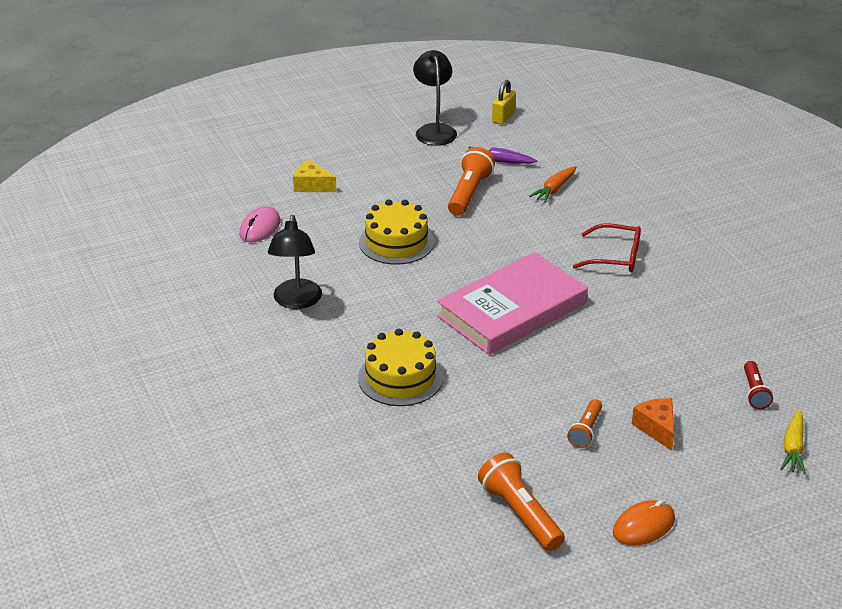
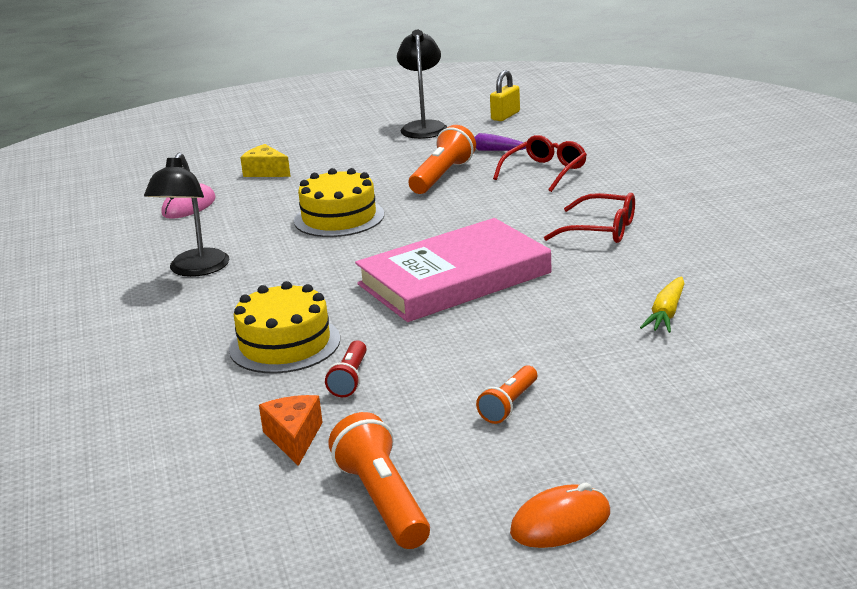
camera: 10 degrees right, 10 degrees down
orange carrot [529,166,577,203] -> red glasses [493,135,587,192]
orange cheese [632,398,674,451] -> orange cheese moved to [259,395,323,466]
red flashlight [744,361,773,409] -> red flashlight moved to [325,340,367,397]
yellow carrot [780,409,806,474] -> yellow carrot moved to [640,277,685,333]

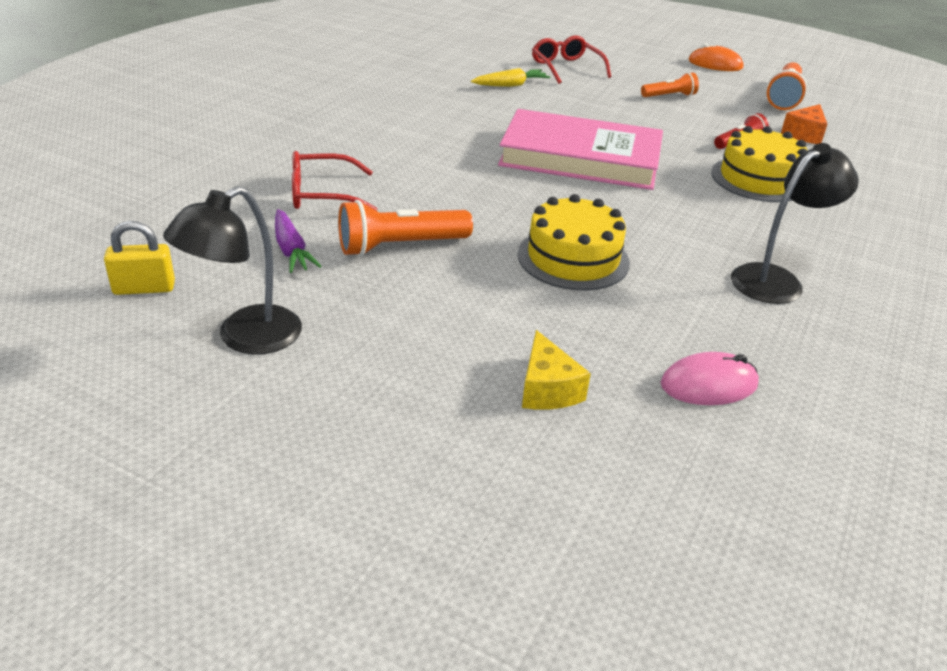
camera: 140 degrees left, 10 degrees up
red glasses [544,193,635,243] -> red glasses moved to [532,35,611,84]

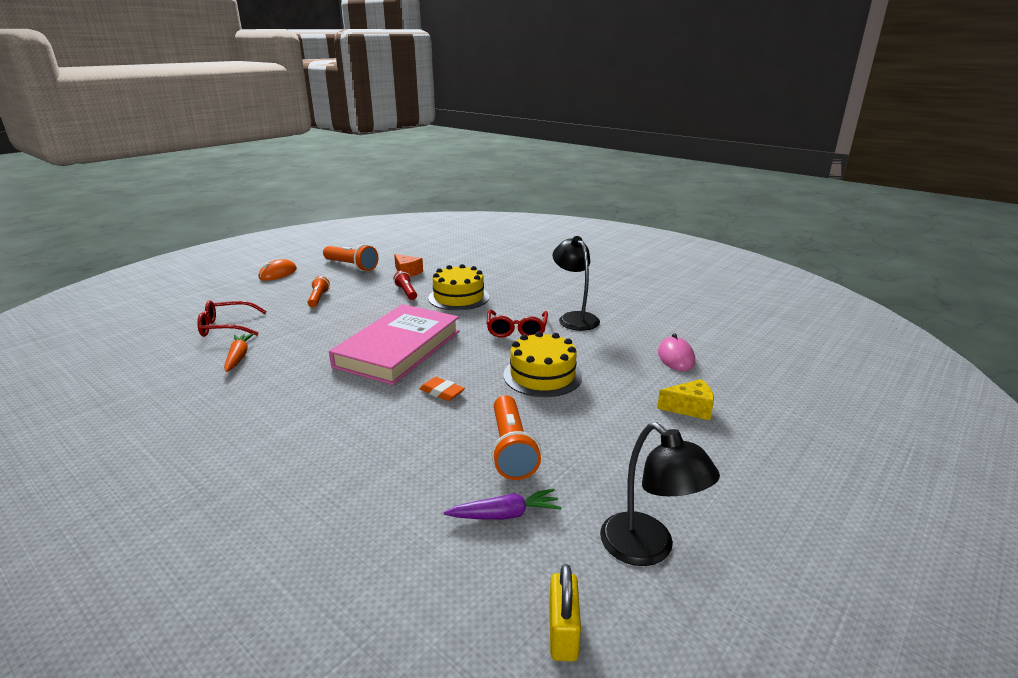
camera: 75 degrees left, 10 degrees down
red glasses [292,151,378,211] -> red glasses moved to [486,309,548,338]
yellow carrot [471,68,550,87] -> orange carrot [224,333,254,372]
none -> orange eraser [419,377,465,401]

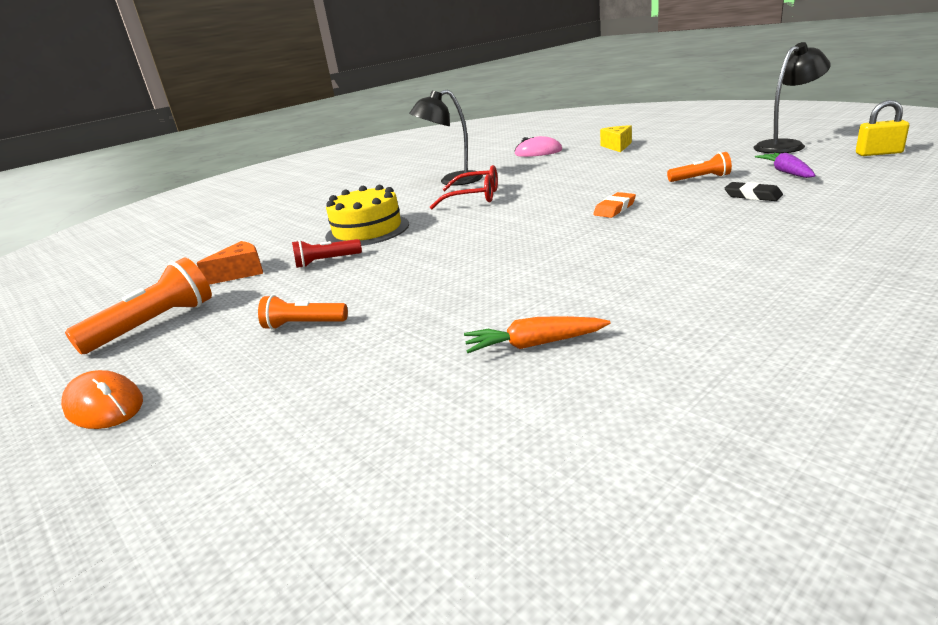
camera: 80 degrees left, 0 degrees up
red glasses [197,301,267,337] -> none
pink book [329,304,460,385] -> none
orange flashlight [491,395,541,480] -> orange flashlight [667,152,732,182], size x0.60
yellow cake [504,331,582,397] -> none
none -> black eraser [724,182,783,201]

